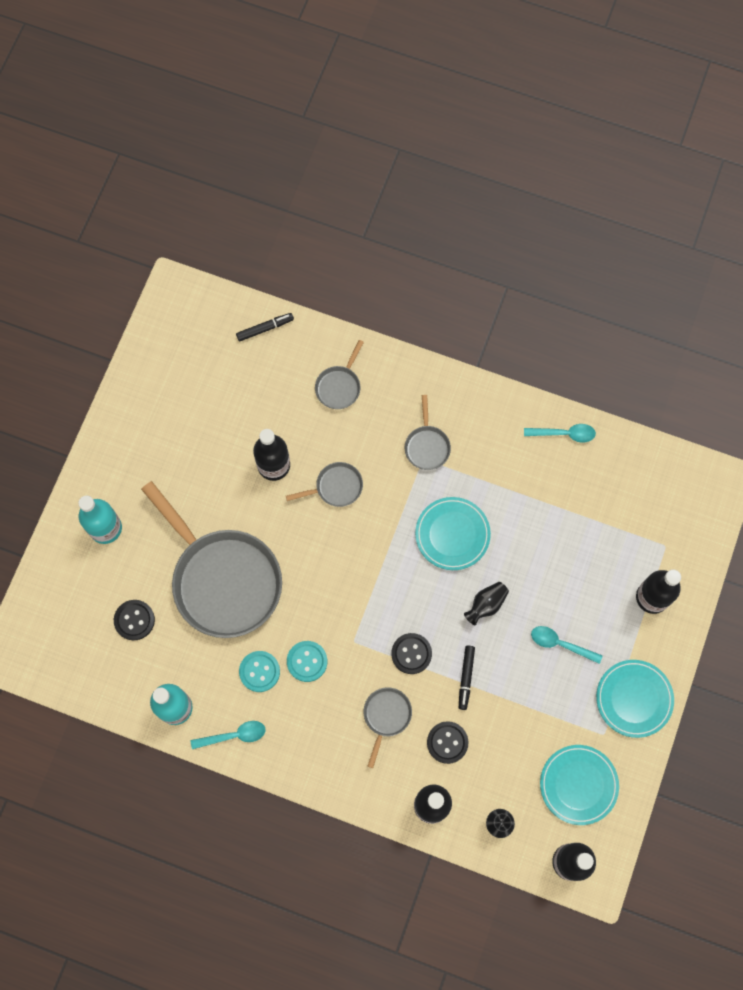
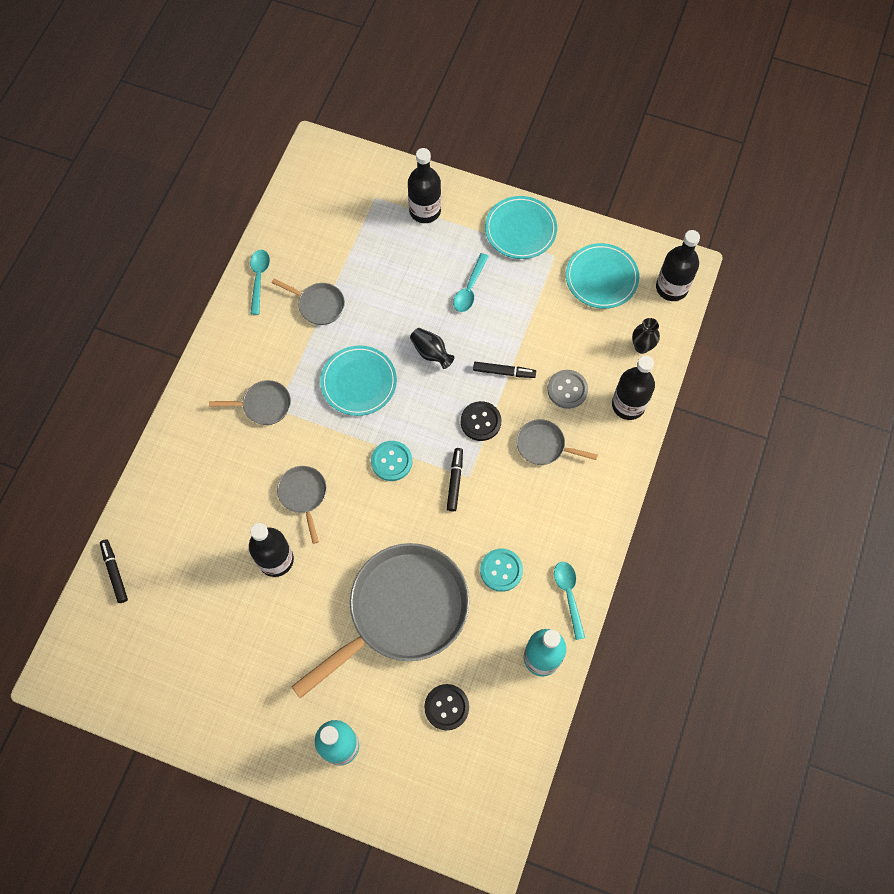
camera: 90 degrees left, 5 degrees down
turquoise button [287,641,327,682] -> turquoise button moved to [371,441,412,481]
grey pan [315,340,364,409] -> grey pan moved to [272,278,345,325]
black button [427,721,468,764] -> grey button [547,370,588,409]
none -> black marker [447,448,463,512]

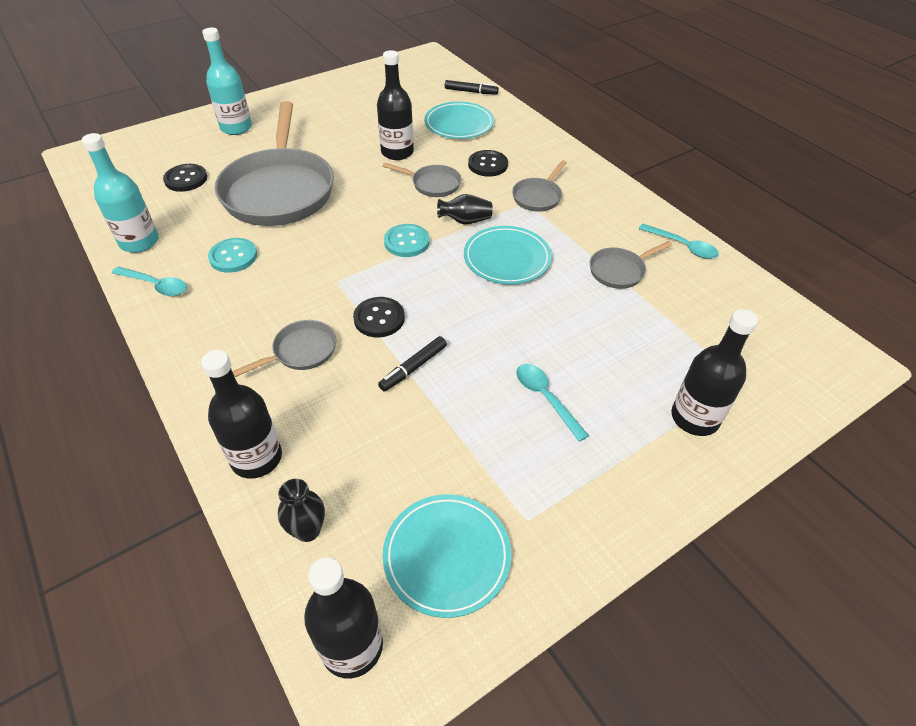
camera: 125 degrees right, 20 degrees down
black vase [410,328,454,369] -> black vase moved to [437,194,493,224]
black marker [447,448,463,512] -> none
turquoise plate [485,196,557,259] -> turquoise plate moved to [424,102,494,139]
grey button [547,370,588,409] -> none
none -> black button [468,150,508,177]

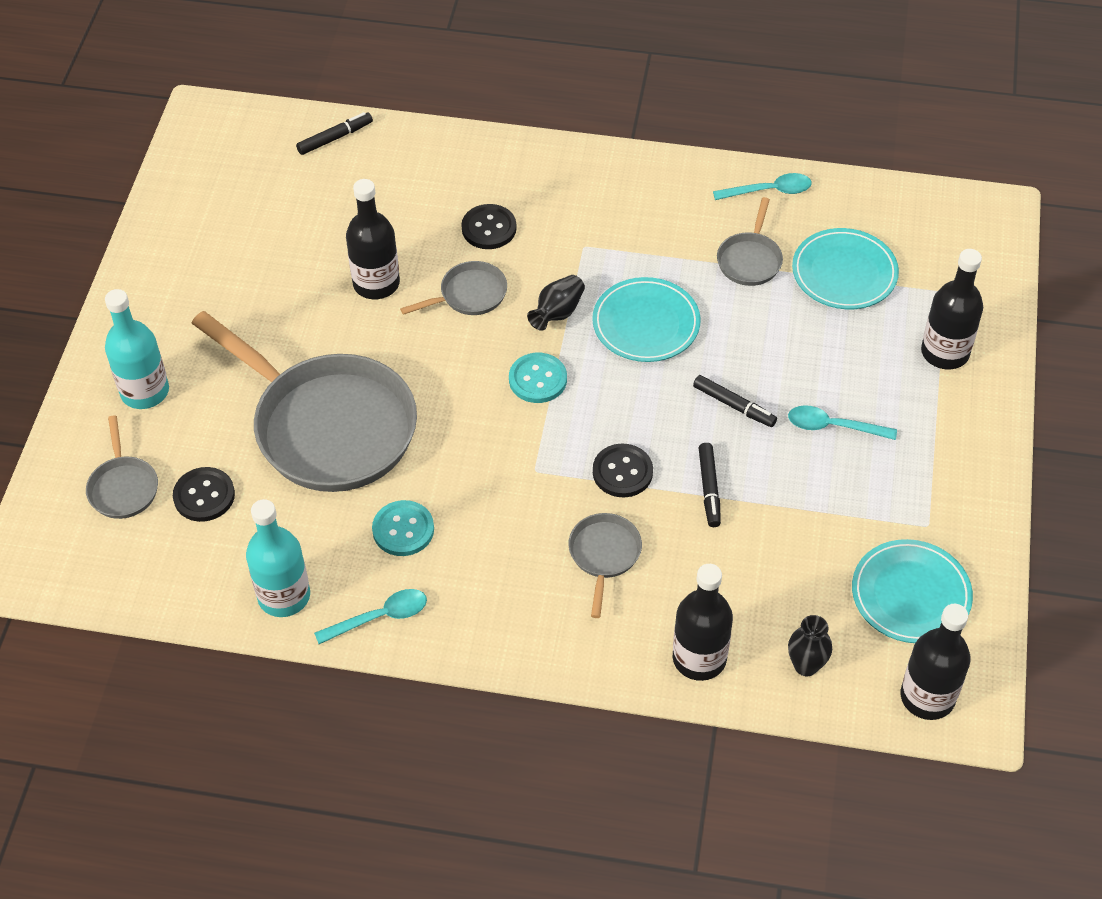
camera: 45 degrees left, 5 degrees up
turquoise plate [424,102,494,139] -> turquoise plate moved to [792,228,899,309]
grey pan [512,160,567,212] -> grey pan moved to [86,415,158,519]
none -> black marker [693,375,777,427]

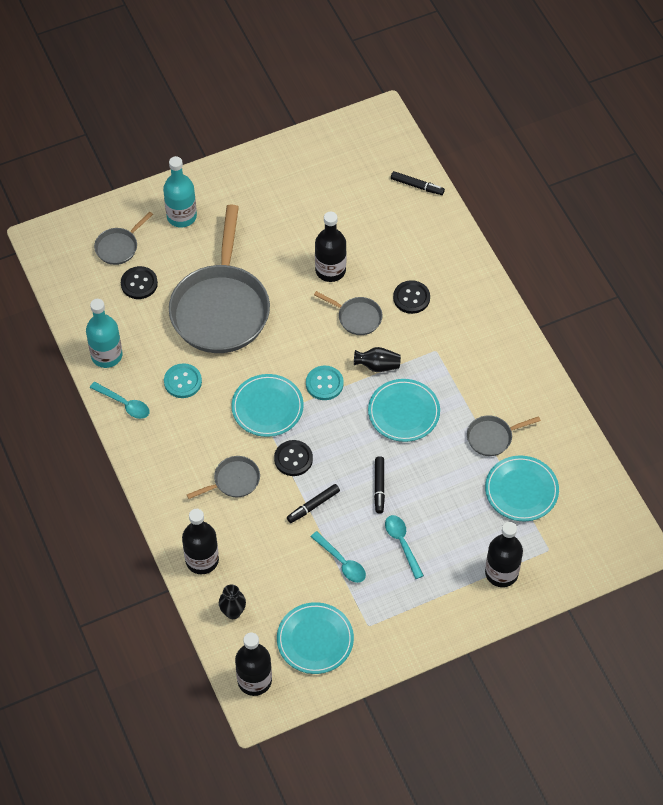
camera: 55 degrees right, 5 degrees up
turquoise spoon [713,173,812,200] -> turquoise spoon moved to [311,531,366,583]
none -> turquoise plate [231,374,304,437]

